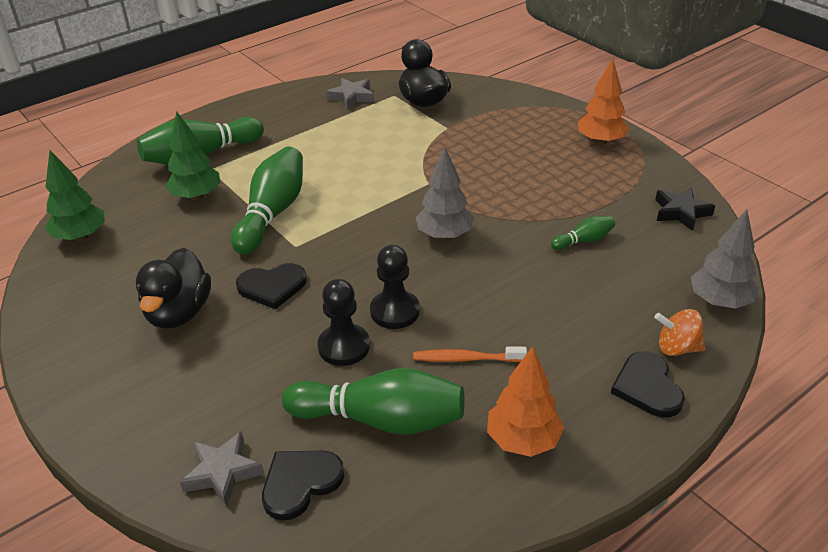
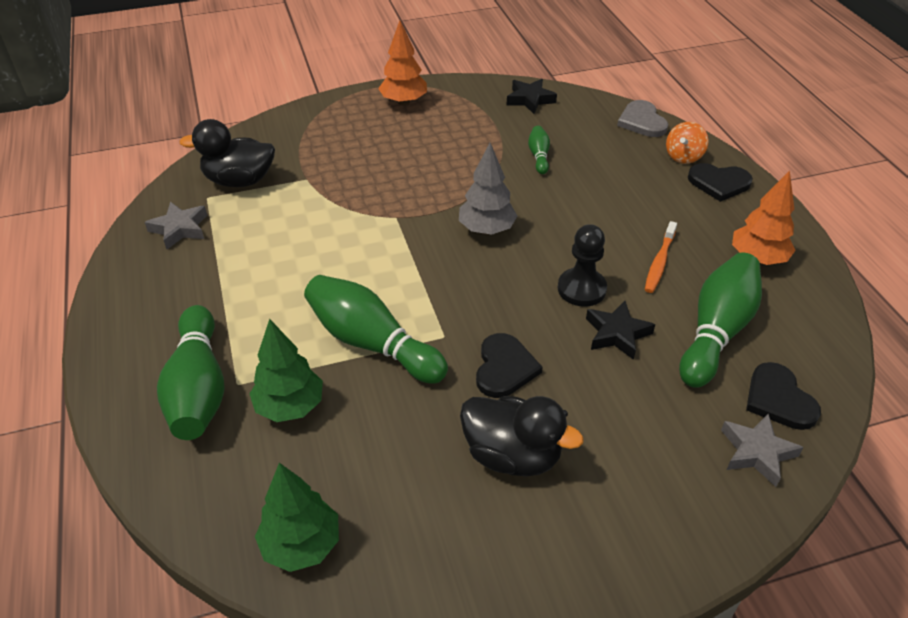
camera: 70 degrees left, 5 degrees up
black pawn [318,279,370,366] -> black star [586,301,655,360]
grey tree [691,209,758,309] -> grey heart [617,100,668,137]

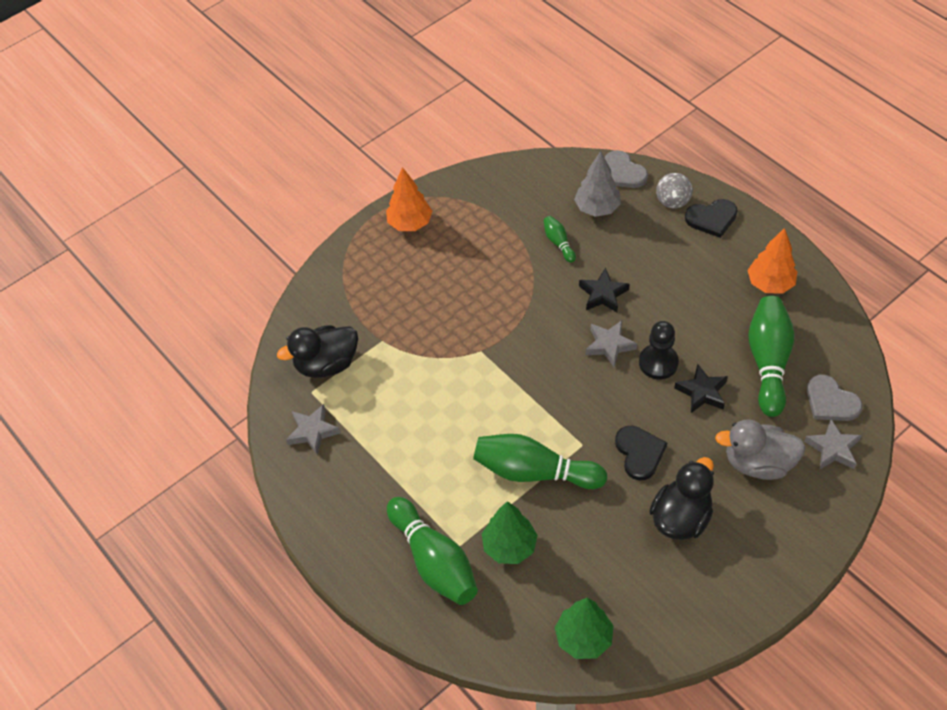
camera: 20 degrees left, 10 degrees up
grey tree [459,143,517,235] -> grey tree moved to [574,151,621,217]
black duck [460,396,584,477] -> black duck turned 60 degrees counterclockwise [649,457,714,540]
black star [507,79,557,114] -> black star moved to [579,268,629,312]
orange toothbrush [645,221,677,293] -> none
orange spinning top [666,122,708,164] -> grey spinning top [656,173,693,208]
black heart [746,362,821,430] -> grey heart [807,374,863,421]
none -> grey star [586,321,637,367]
none -> grey duck [715,419,806,480]

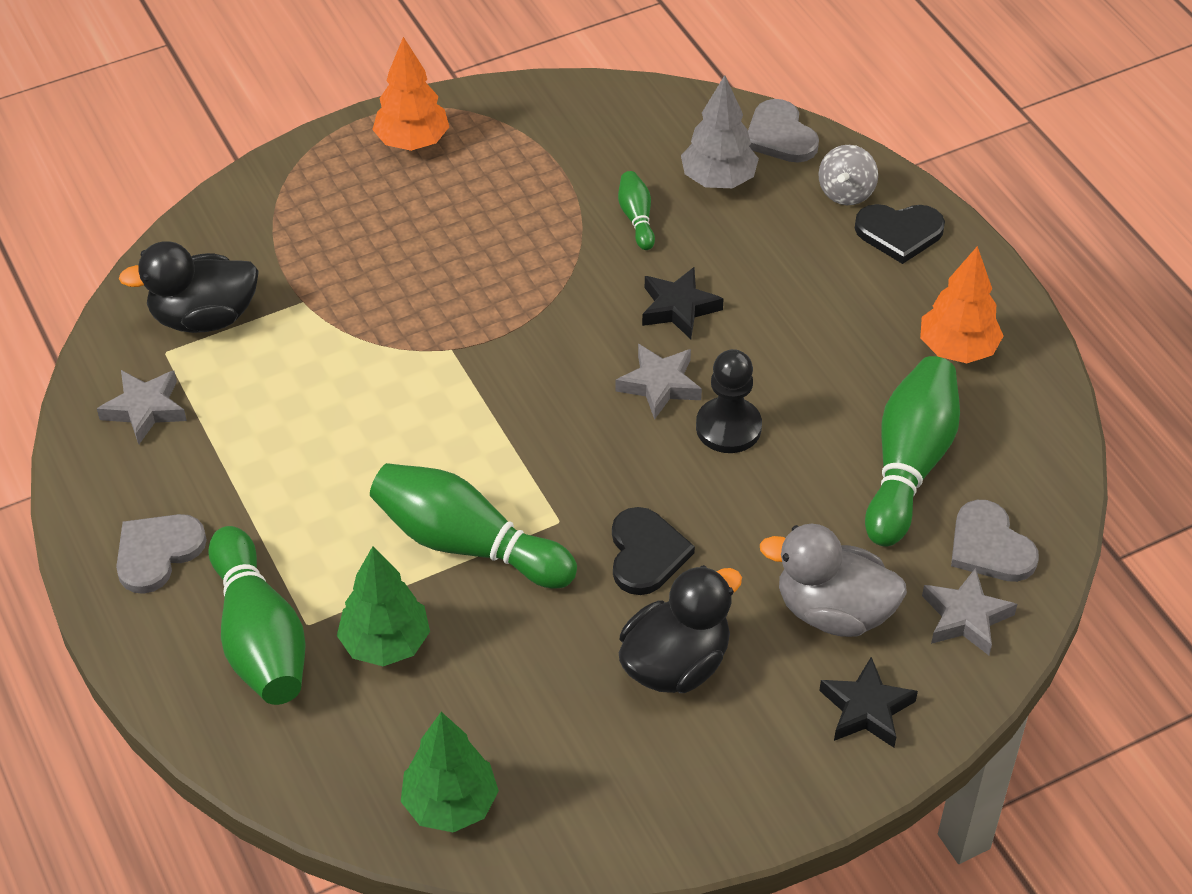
camera: 10 degrees right, 5 degrees down
black star [674,364,728,413] -> black star moved to [819,657,918,748]
none -> grey heart [116,514,207,594]

